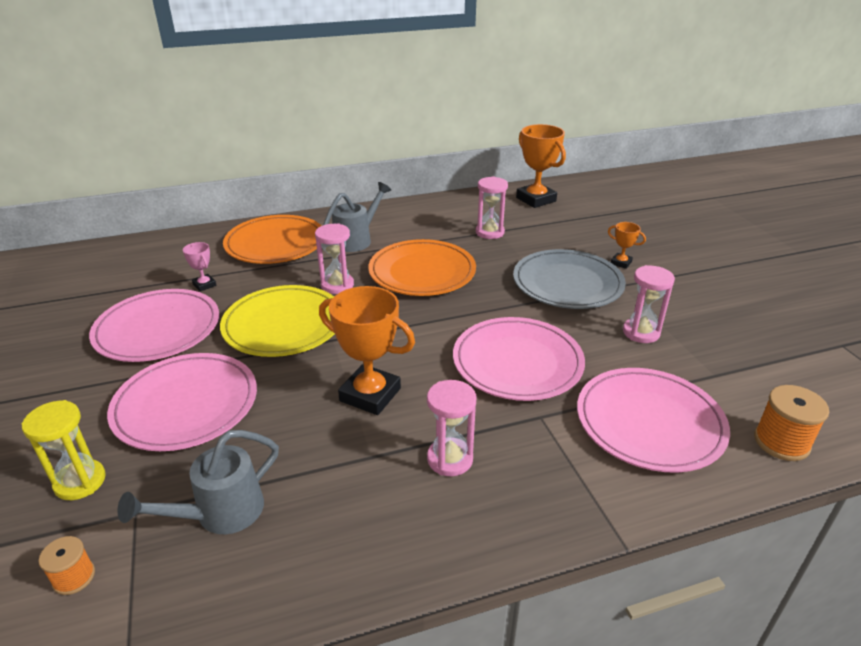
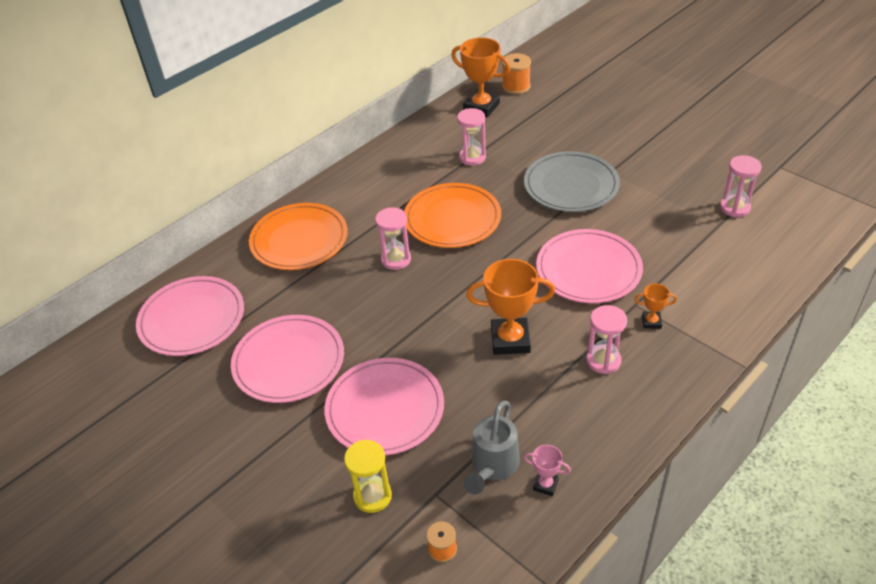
camera: 25 degrees left, 10 degrees up
pink trophy [183,242,216,292] -> pink trophy moved to [524,445,571,496]
yellow plate [220,285,335,357] -> none
grey watering can [323,182,391,252] -> none
pink plate [577,368,730,472] -> pink plate moved to [136,276,244,356]
orange trophy [608,222,646,269] -> orange trophy moved to [635,284,677,329]
pink hourglass [623,265,675,343] -> pink hourglass moved to [720,155,762,217]
orange spool [754,385,829,461] -> orange spool moved to [502,53,531,94]

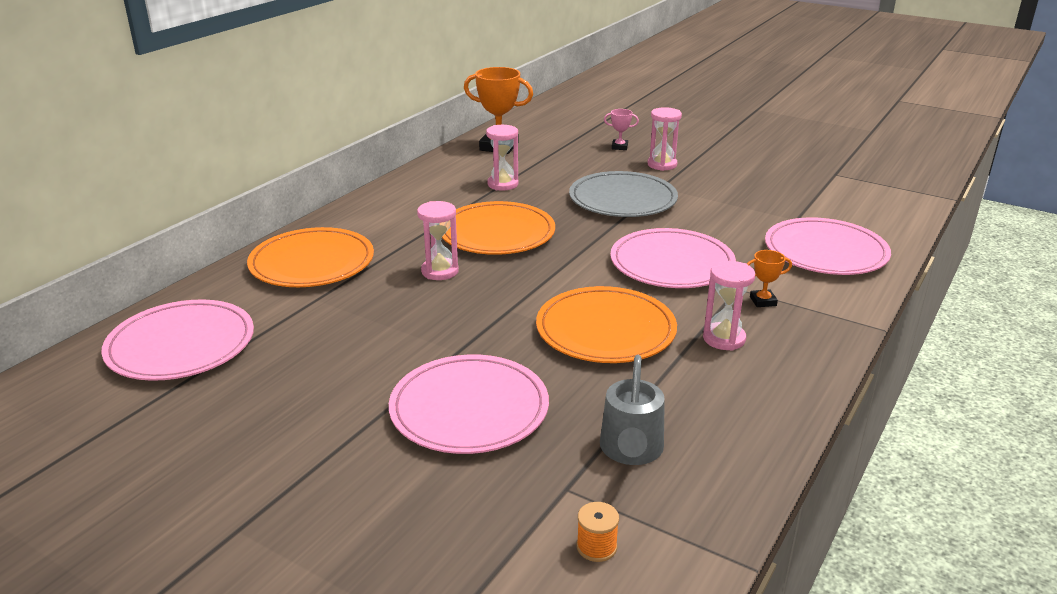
camera: 15 degrees left, 15 degrees down
pink plate [231,315,344,403] -> pink plate moved to [765,218,891,275]
yellow hourglass [344,440,392,513] -> none
orange trophy [466,259,555,355] -> orange plate [536,286,677,363]
orange spool [502,53,531,94] -> none
pink trophy [524,445,571,496] -> pink trophy moved to [604,109,639,150]
pink hourglass [720,155,762,217] -> pink hourglass moved to [648,107,682,171]

